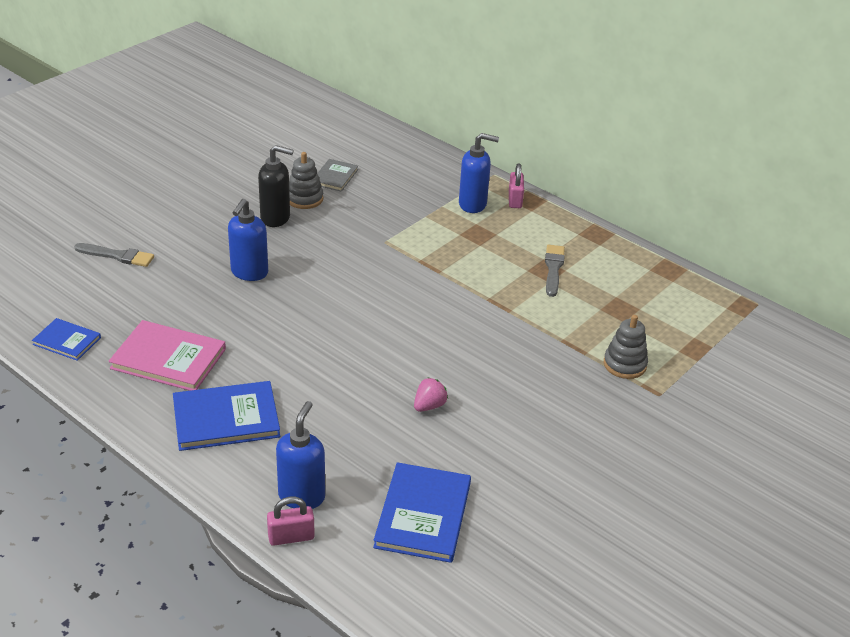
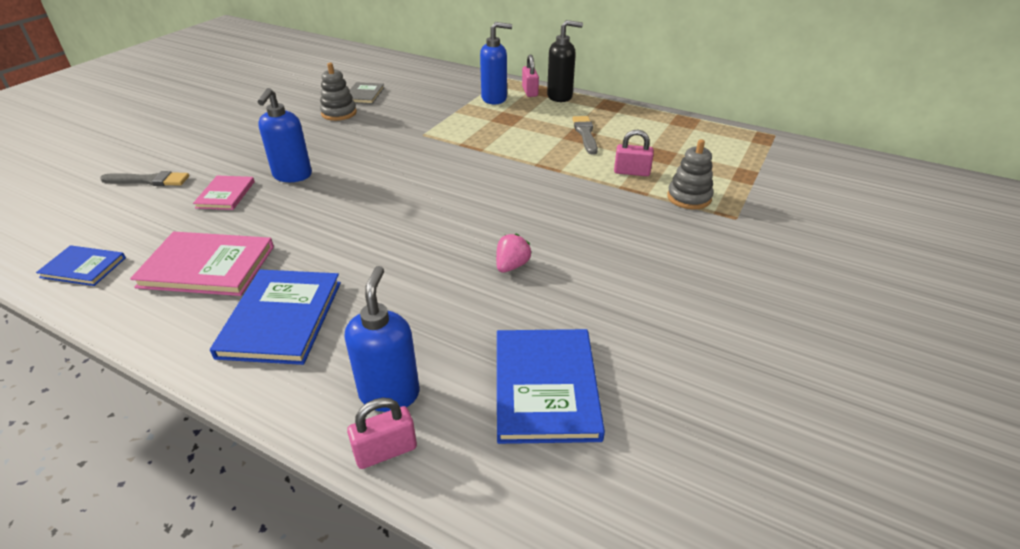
camera: 10 degrees left, 0 degrees up
blue book [173,381,280,451] -> blue book turned 60 degrees counterclockwise [210,269,341,365]
black soap dispenser [258,145,294,227] -> black soap dispenser moved to [547,20,583,102]
none -> pink book [193,176,255,210]
none -> pink padlock [614,130,654,176]

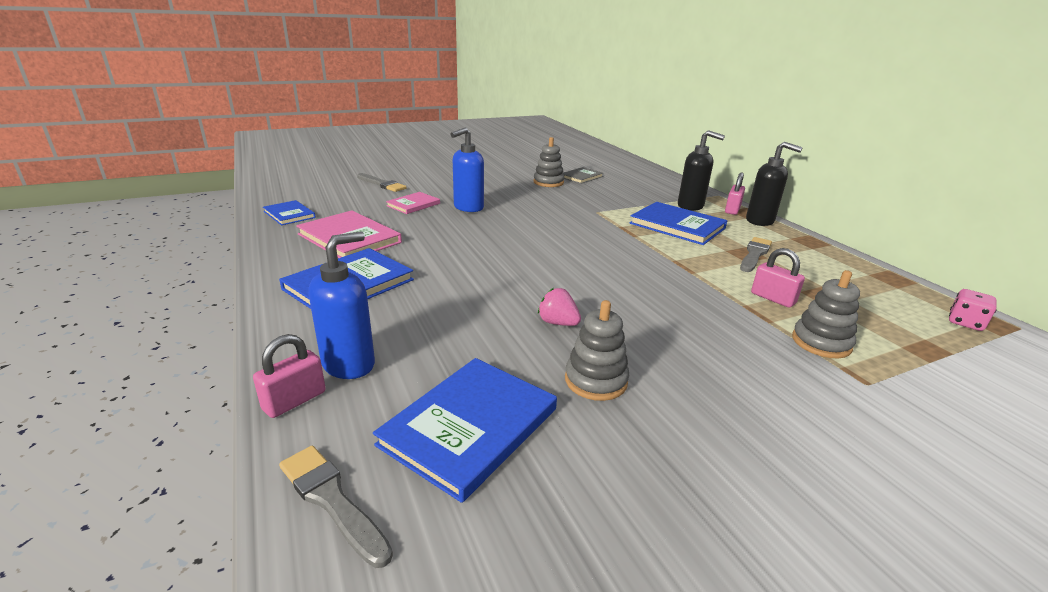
camera: 35 degrees right, 10 degrees down
pink padlock [347,398,417,469] -> pink padlock turned 60 degrees counterclockwise [253,334,326,418]
blue soap dispenser [480,22,512,104] -> black soap dispenser [678,130,725,211]
pink strawberry [496,234,531,272] -> pink strawberry turned 120 degrees counterclockwise [538,288,581,326]
none -> grey brush [279,446,393,568]
none -> grey stacking toy [565,300,629,401]
none -> blue book [630,202,728,245]
none -> pink dice [949,289,997,331]

